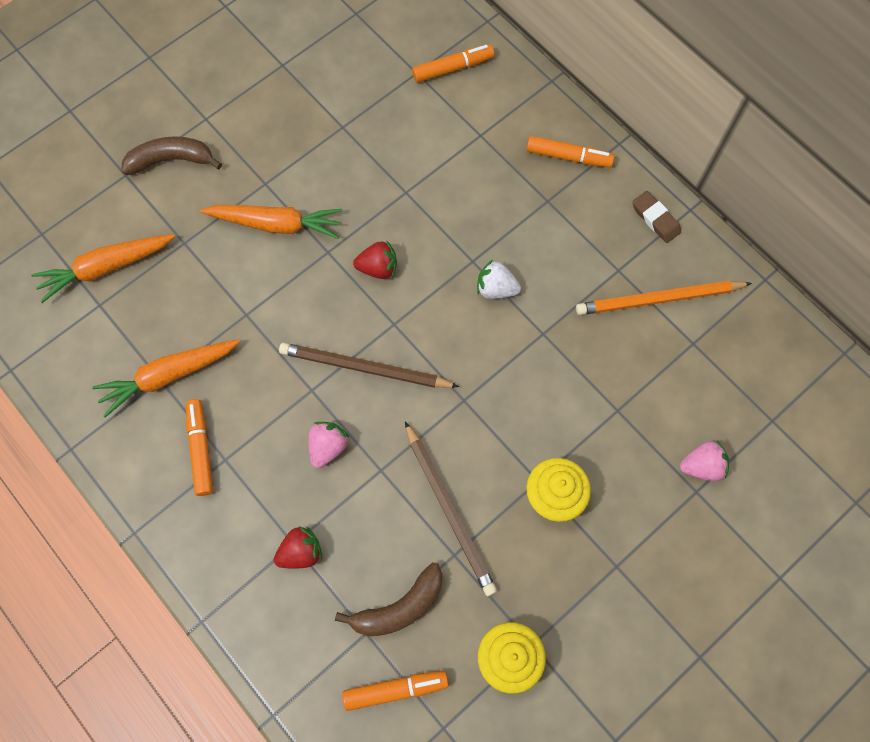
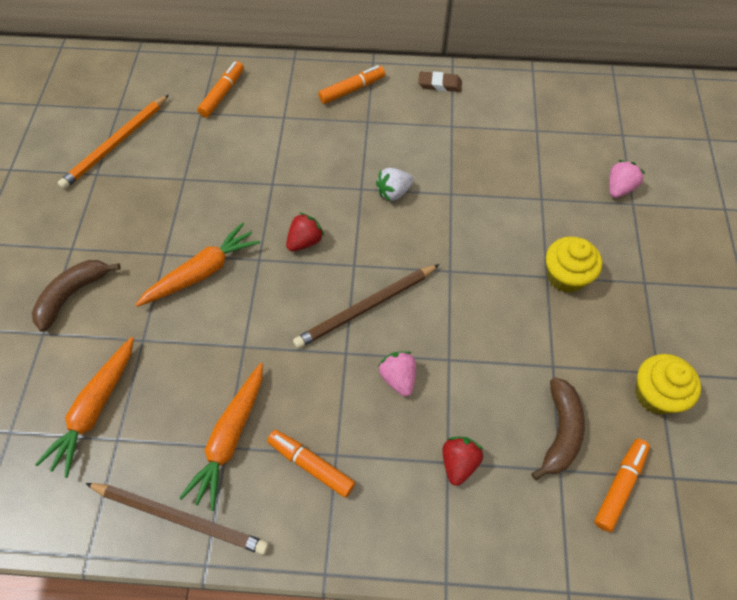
camera: 45 degrees left, 10 degrees down
brown pencil [405,422,497,596] -> brown pencil moved to [85,483,269,555]
orange pencil [576,281,752,315] -> orange pencil moved to [58,95,169,189]

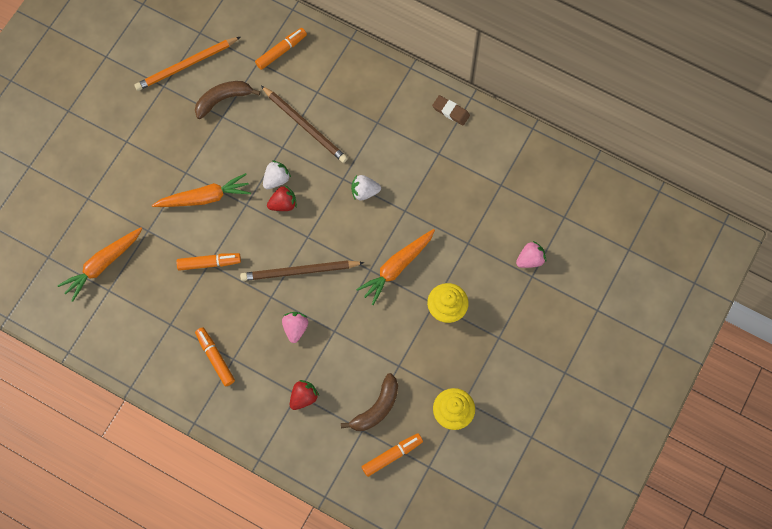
camera: 25 degrees right, 10 degrees up
brown banana [32,260,120,332] -> brown banana moved to [195,81,260,119]
brown pencil [85,483,269,555] -> brown pencil moved to [261,86,348,163]
orange carrot [179,363,263,511] -> orange carrot moved to [356,229,435,305]
orange marker [318,65,385,104] -> orange marker moved to [177,253,241,271]
none -> white strawberry [263,160,291,189]

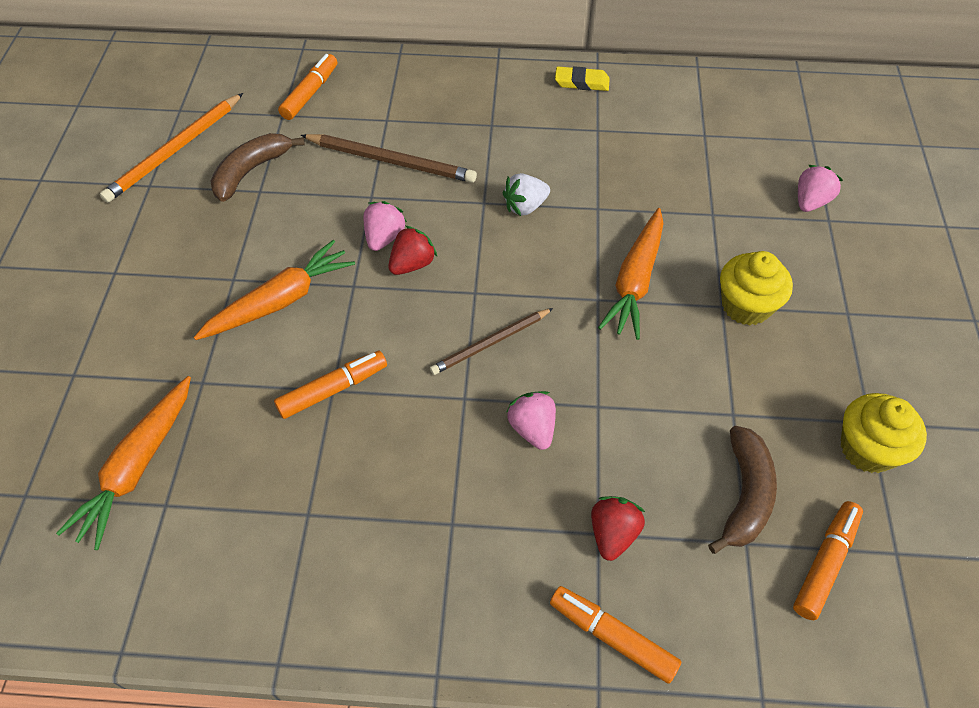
camera: 25 degrees left, 15 degrees down
orange marker [195,327,235,387] -> orange marker moved to [550,586,681,684]
brown pencil [240,260,364,281] -> brown pencil [430,308,553,375], size x0.66
white strawberry [263,160,291,189] -> pink strawberry [363,201,407,251]
brown eraser [432,95,470,125] -> yellow eraser [555,66,610,91]

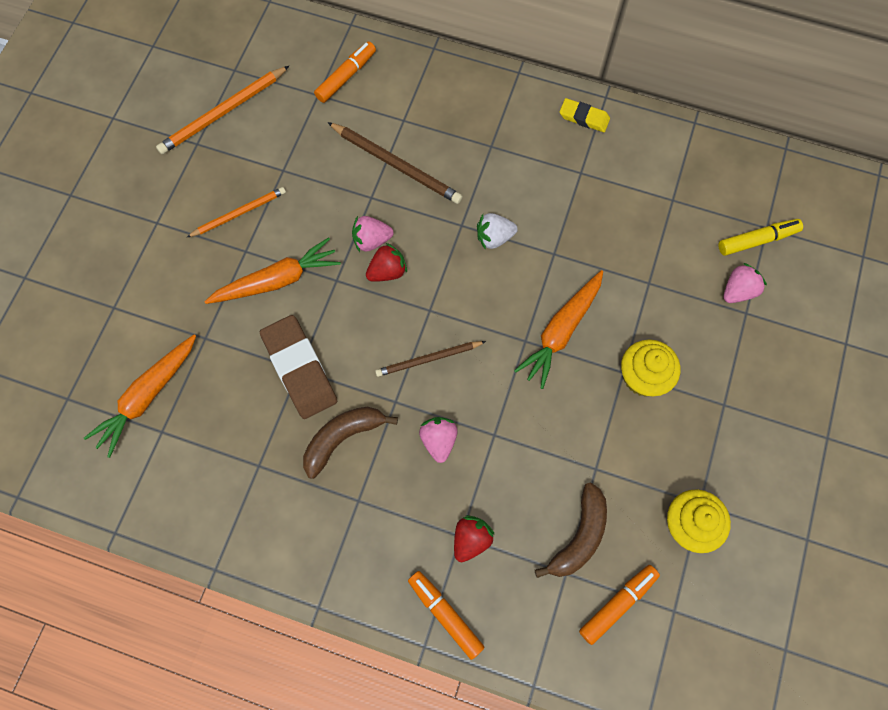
camera: 15 degrees right, 15 degrees up
brown banana [210,133,305,202] -> brown banana moved to [303,407,398,479]
orange marker [274,351,387,419] -> brown eraser [260,315,337,419]
pink strawberry [363,201,407,251] -> pink strawberry turned 135 degrees counterclockwise [352,216,394,252]
none -> orange pencil [186,187,286,238]
none -> yellow marker [718,219,803,256]

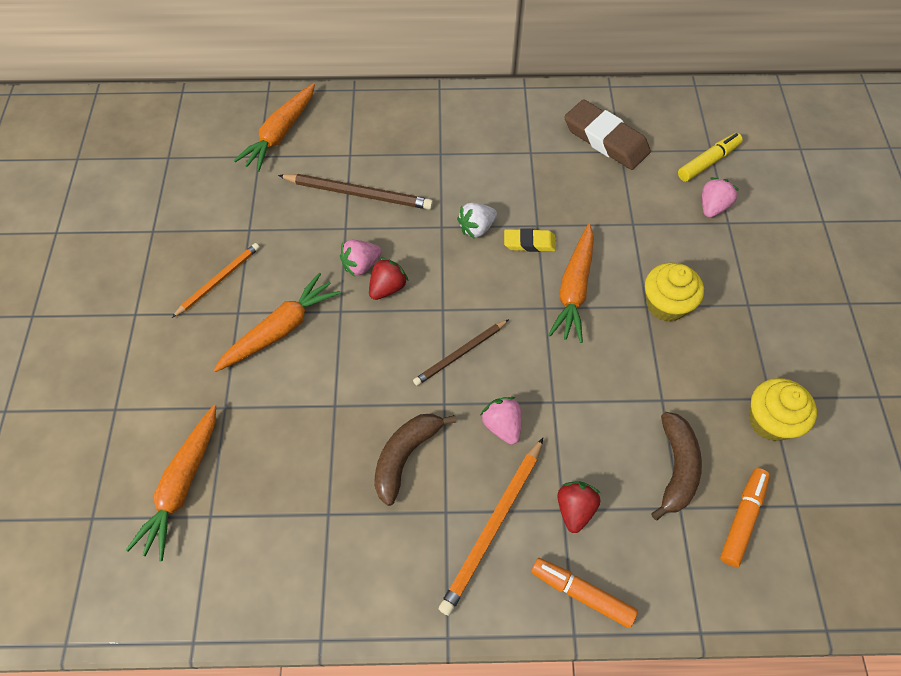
camera: 20 degrees left, 10 degrees down
orange pencil [156,66,289,154] -> orange pencil moved to [439,438,543,616]
brown eraser [260,315,337,419] -> brown eraser moved to [564,99,651,170]
orange marker [314,41,376,103] -> orange carrot [234,83,315,172]
yellow eraser [560,98,610,132] -> yellow eraser moved to [504,228,556,252]

